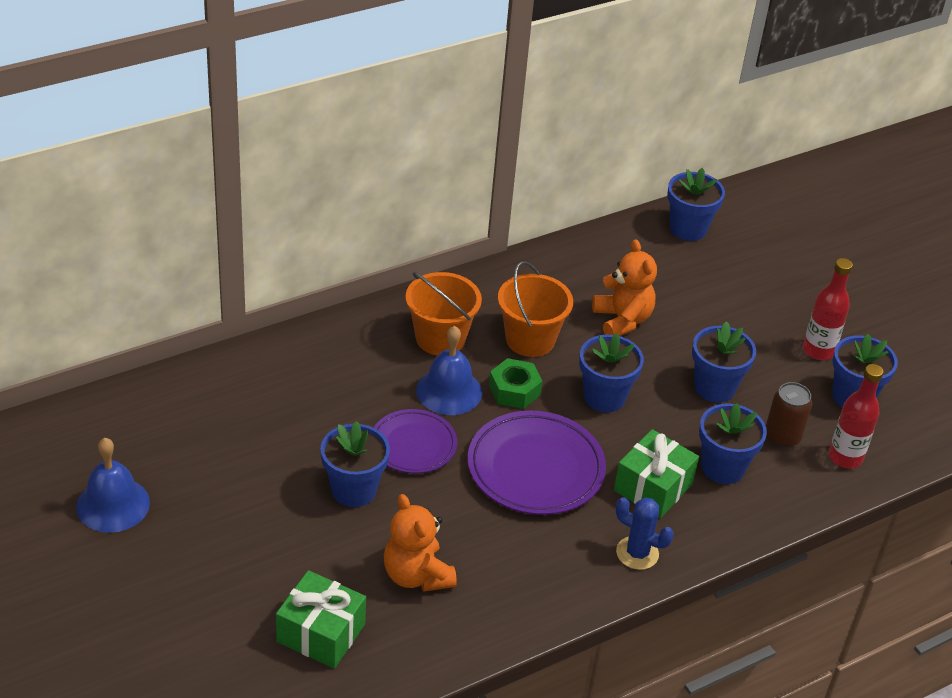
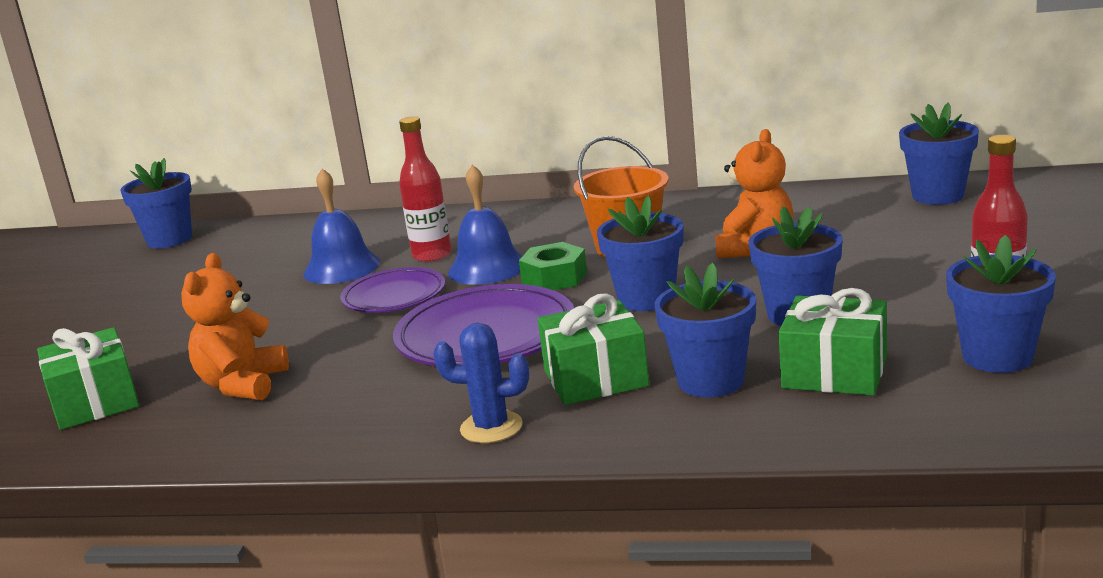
camera: 45 degrees right, 20 degrees down
blue bell [76,438,150,533] -> blue bell moved to [303,168,381,284]
blue flower pot [320,421,390,507] -> blue flower pot moved to [120,158,192,249]
orange bucket [406,272,482,356] -> none
blue cactus [616,497,674,570] -> blue cactus turned 60 degrees counterclockwise [433,323,529,443]
brown can [766,382,812,448] -> green gift [779,288,887,396]
red bottle [829,364,883,469] -> red bottle moved to [399,116,452,262]

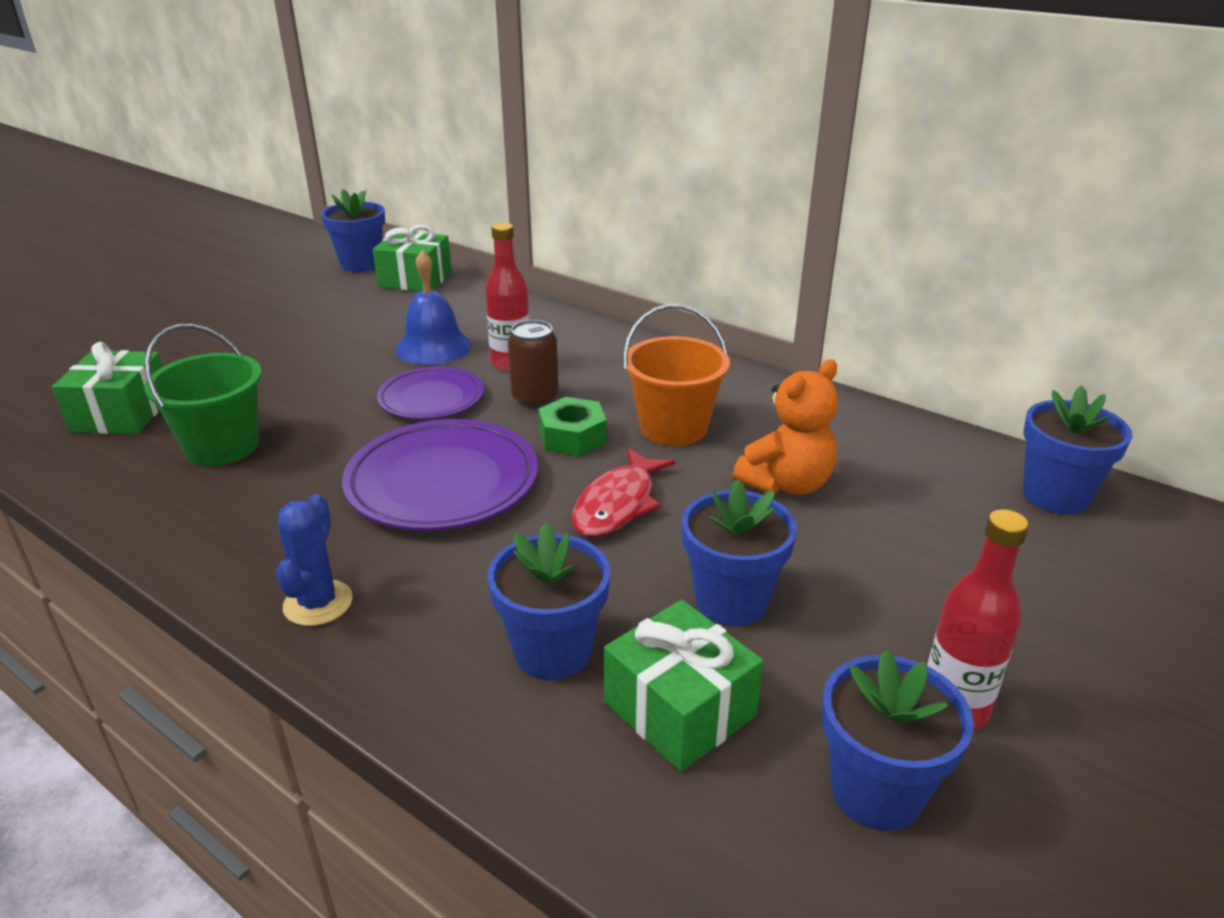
camera: 25 degrees right, 10 degrees up
orange teddy bear [181,253,289,400] -> green bucket [144,324,262,466]
blue cactus [433,323,529,443] -> blue cactus turned 60 degrees clockwise [276,494,353,626]
blue bell [448,165,522,285] -> brown can [508,320,559,408]
green gift [538,294,649,405] -> green gift moved to [373,225,452,291]
blue flower pot [597,196,683,311] -> red fish [572,448,675,537]

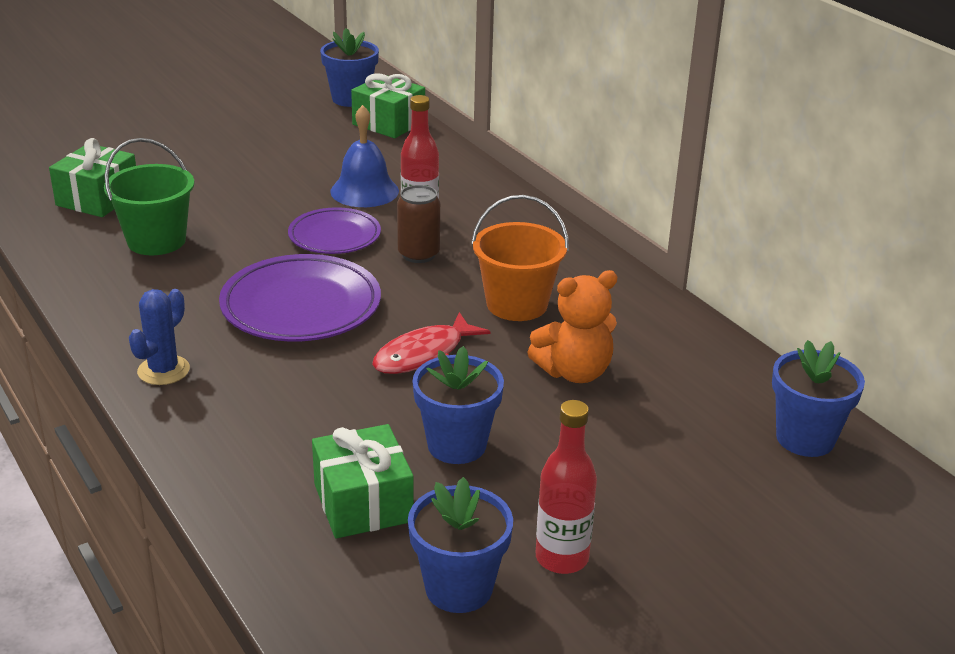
camera: 20 degrees right, 0 degrees up
blue flower pot [488,523,611,680] -> none
green nut [539,397,607,456] -> none

